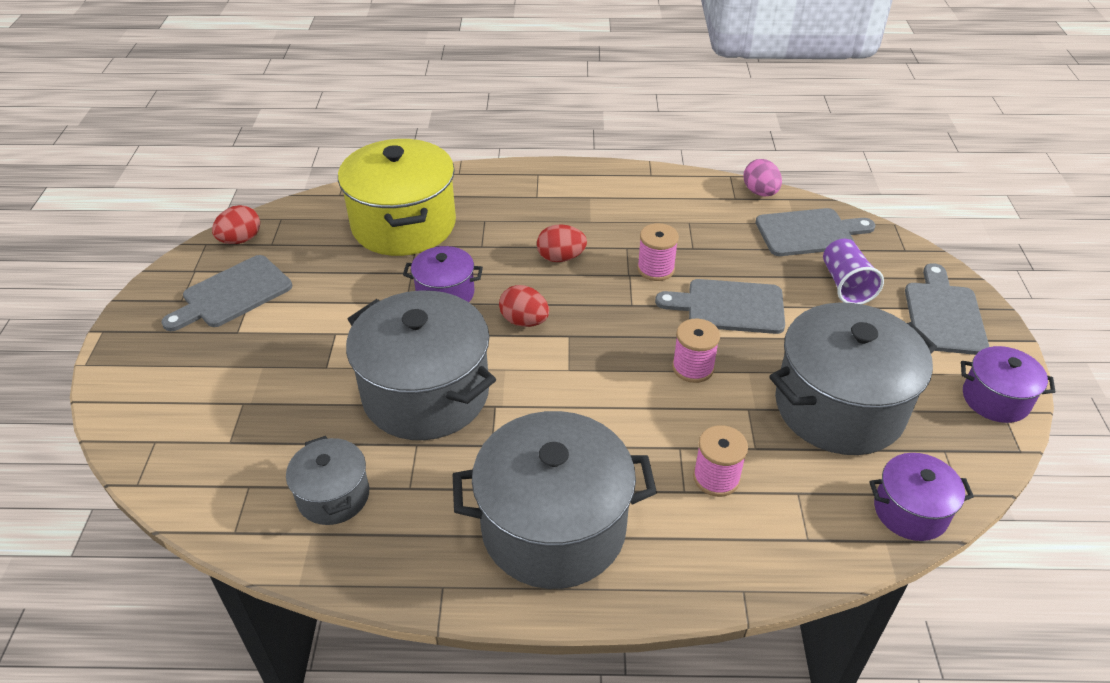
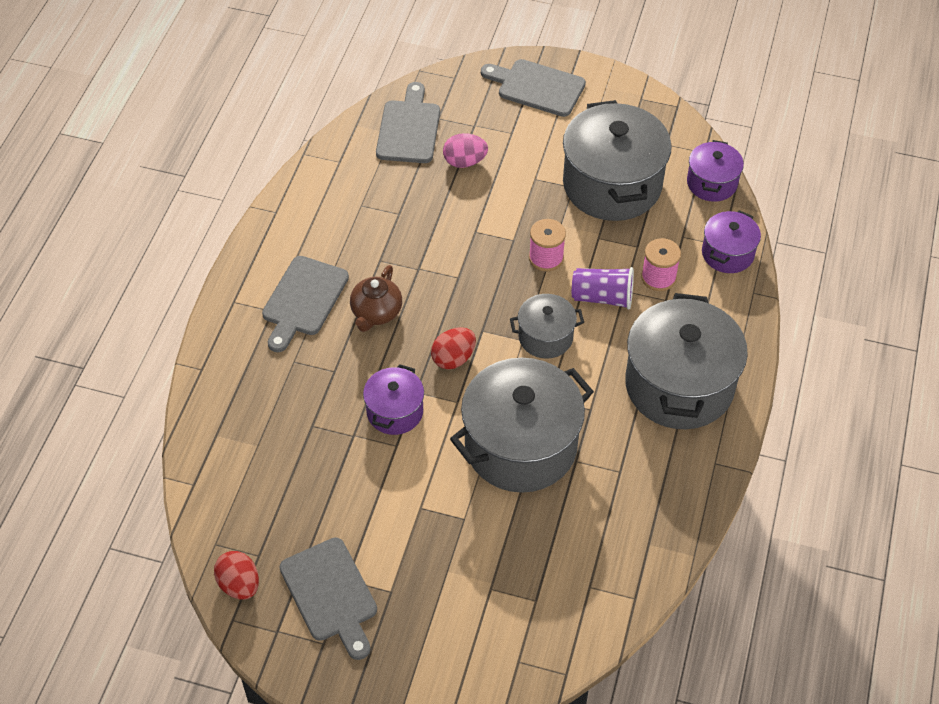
camera: 75 degrees left, 10 degrees up
grey pot [286,436,369,525] -> grey pot moved to [510,294,584,359]
yellow pot [338,139,456,256] -> none
red egg [537,224,587,262] -> brown teapot [350,265,402,332]
pink spool [637,223,679,281] -> none
grey cutting board [655,279,785,334] -> grey cutting board moved to [262,256,349,352]
pink egg [744,159,782,197] -> pink egg moved to [443,133,488,168]
purple cup [823,239,884,304] -> purple cup moved to [572,267,634,310]
purple pot [961,346,1055,423] -> purple pot moved to [702,210,761,273]

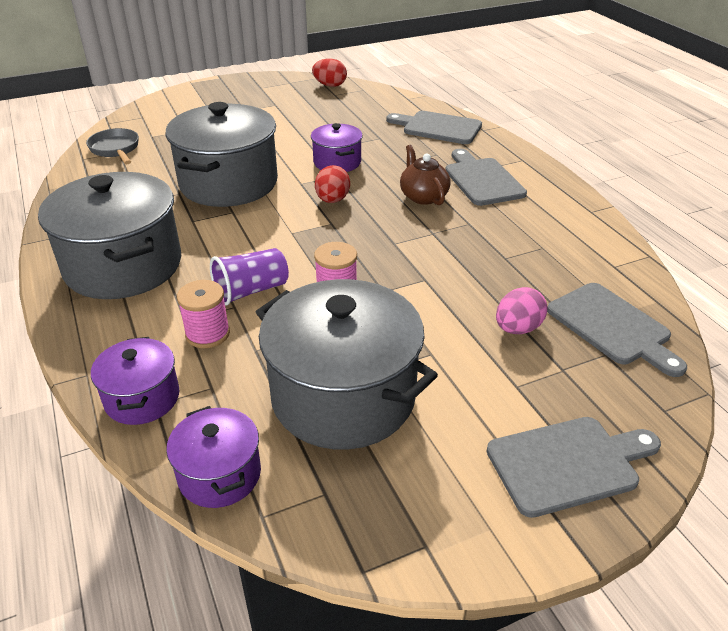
camera: 140 degrees right, 15 degrees down
grey cutting board [279,538,377,660] -> grey cutting board moved to [386,111,482,144]
grey pot [510,294,584,359] -> none
none -> grey pan [86,128,139,164]

